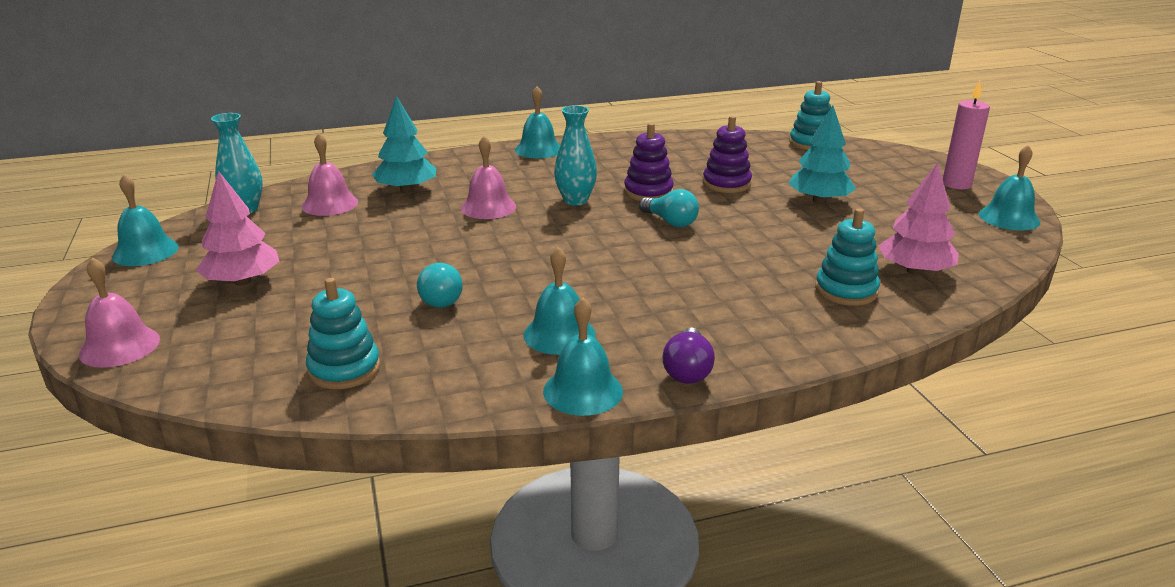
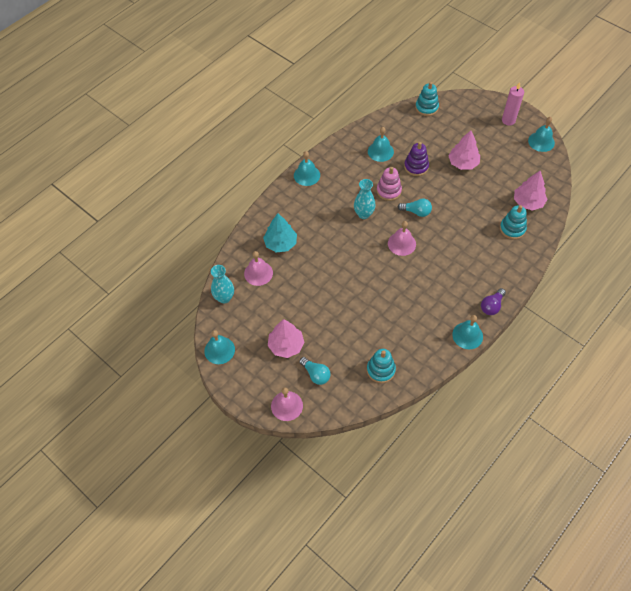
camera: 30 degrees left, 30 degrees up
turquoise light bulb [417,263,463,308] -> turquoise light bulb moved to [299,357,331,385]
pink bell [461,136,516,219] -> pink bell moved to [388,221,416,256]
turquoise bell [523,247,596,355] -> turquoise bell moved to [368,127,394,162]
purple stacking toy [624,123,674,201] -> pink stacking toy [377,167,402,201]
purple light bulb [663,327,715,384] -> purple light bulb turned 60 degrees clockwise [481,288,506,315]
turquoise tree [788,105,856,204] -> pink tree [448,130,480,170]

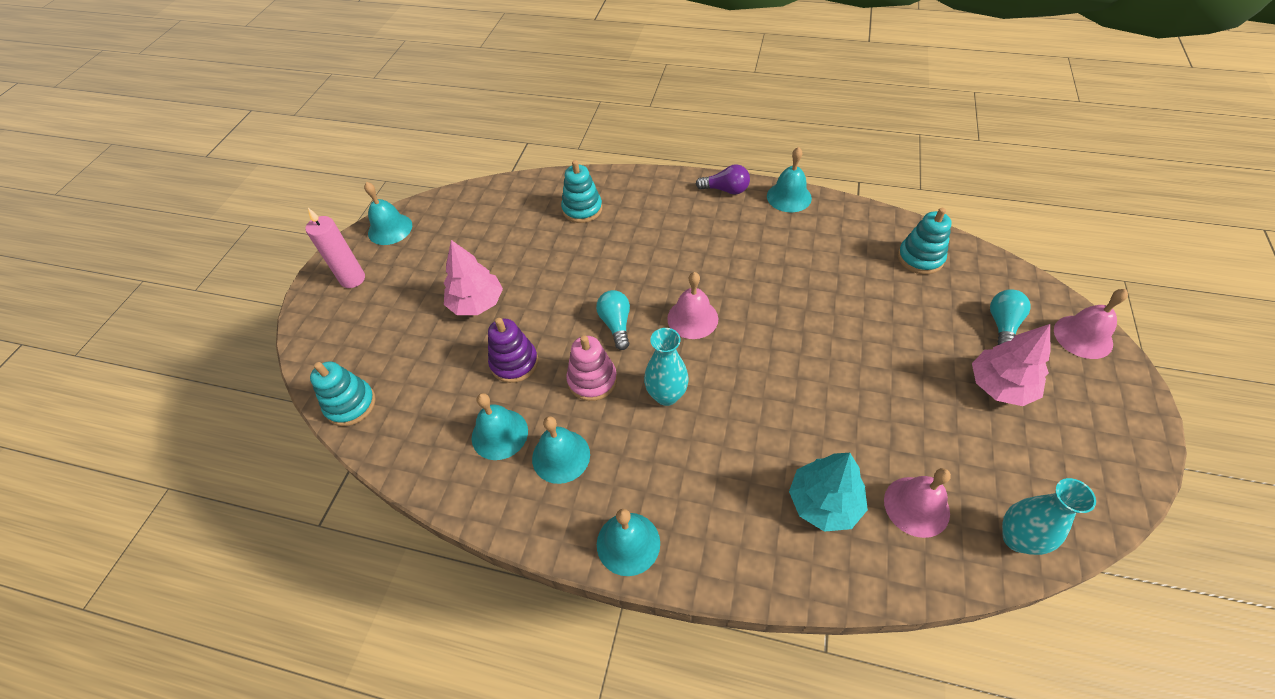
camera: 115 degrees left, 5 degrees down
turquoise bell [204,330,235,364] -> turquoise bell moved to [532,416,590,484]
pink tree [514,171,547,211] -> none

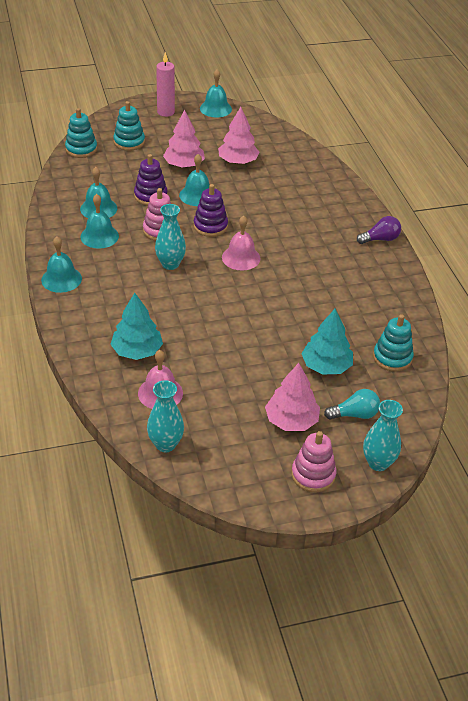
camera: 55 degrees right, 10 degrees down
turquoise stacking toy [561,160,602,223] -> turquoise stacking toy moved to [113,101,145,151]
turquoise light bulb [596,290,630,350] -> purple stacking toy [194,184,228,237]
purple light bulb [696,164,750,195] -> purple light bulb turned 90 degrees counterclockwise [357,216,401,244]
turquoise bell [767,147,812,212] -> turquoise bell moved to [179,154,209,206]
pink bell [1054,289,1128,359] -> turquoise vase [363,400,403,471]
none -> pink tree [218,107,259,164]
none -> pink stacking toy [291,431,337,492]
none -> turquoise tree [301,309,353,375]

